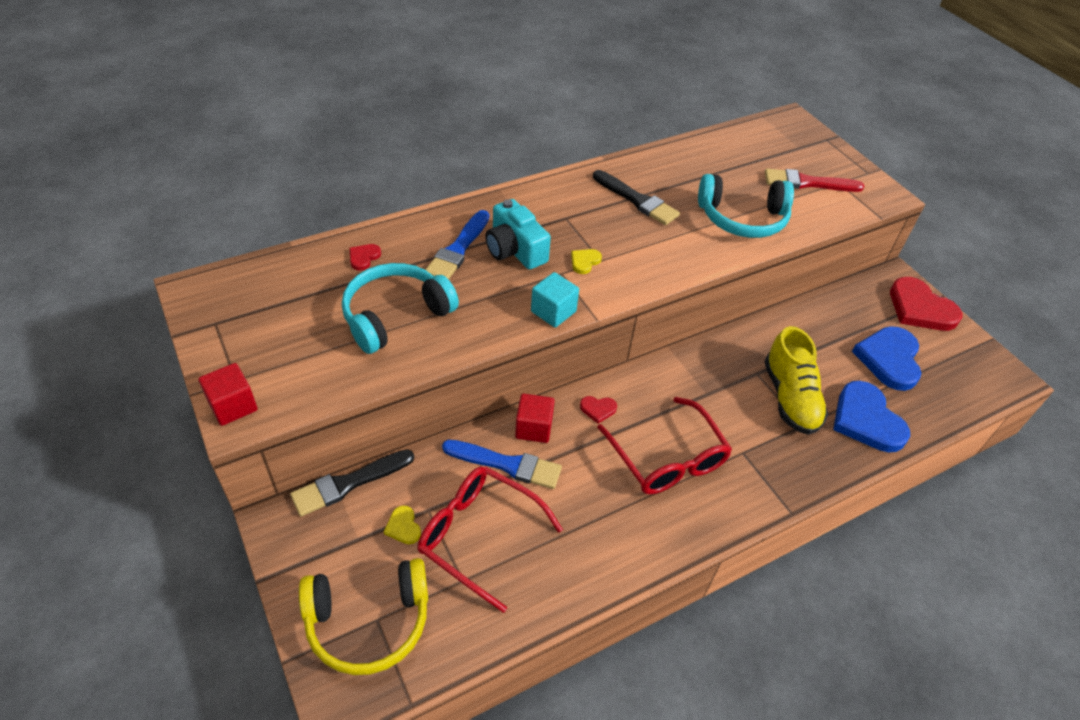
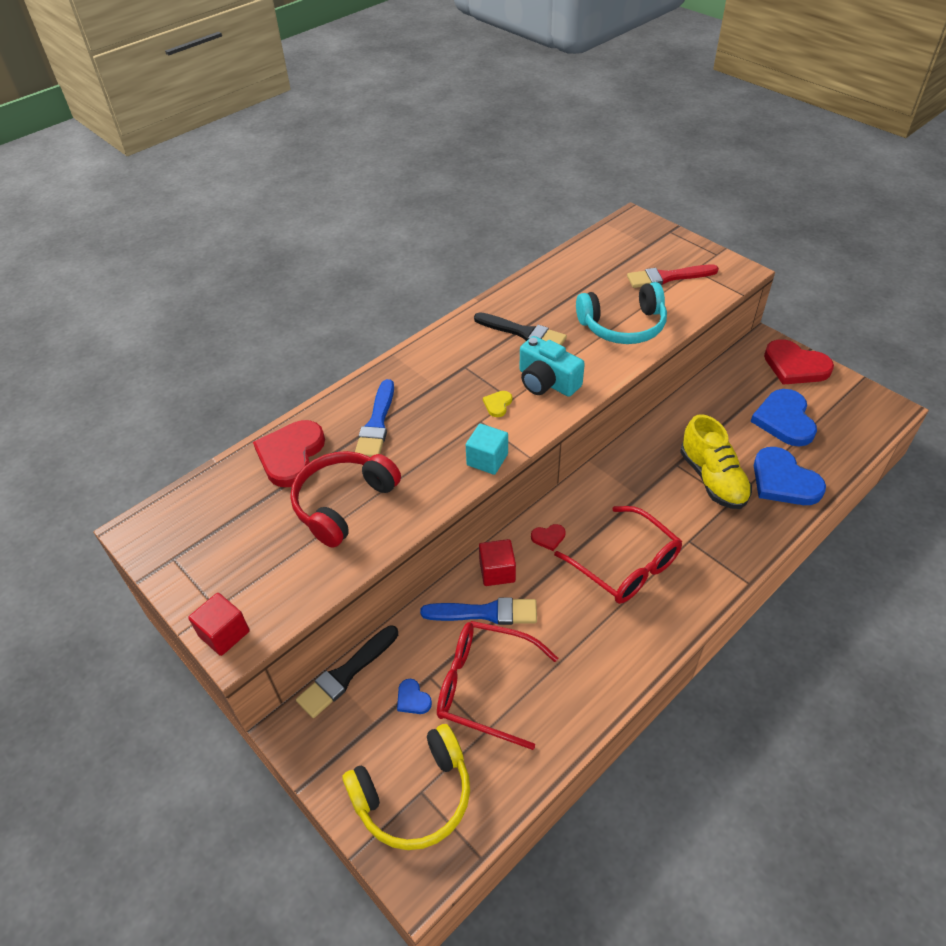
camera: 10 degrees left, 0 degrees up
turquoise headphones [342,263,459,354] -> red headphones [290,451,401,548]
red heart [349,244,381,270] -> red heart [253,420,325,487], size x2.27
yellow heart [384,505,421,544] -> blue heart [397,679,432,714]
turquoise camera [485,199,551,270] -> turquoise camera moved to [520,336,585,397]

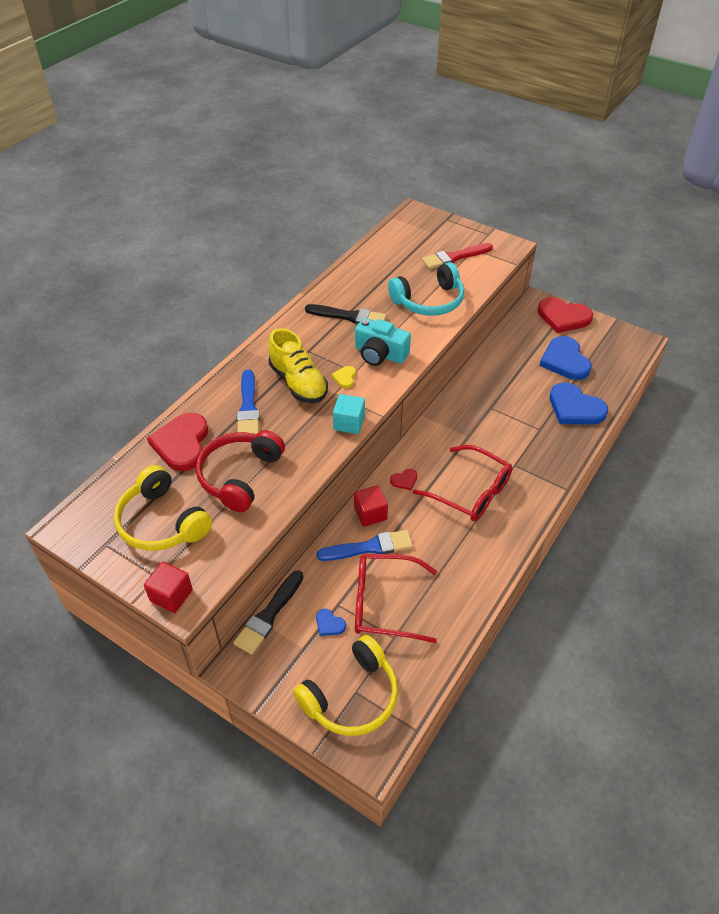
camera: 15 degrees left, 0 degrees up
yellow shoe [680,414,752,509] -> yellow shoe moved to [268,328,328,403]
none -> yellow headphones [114,465,212,551]

